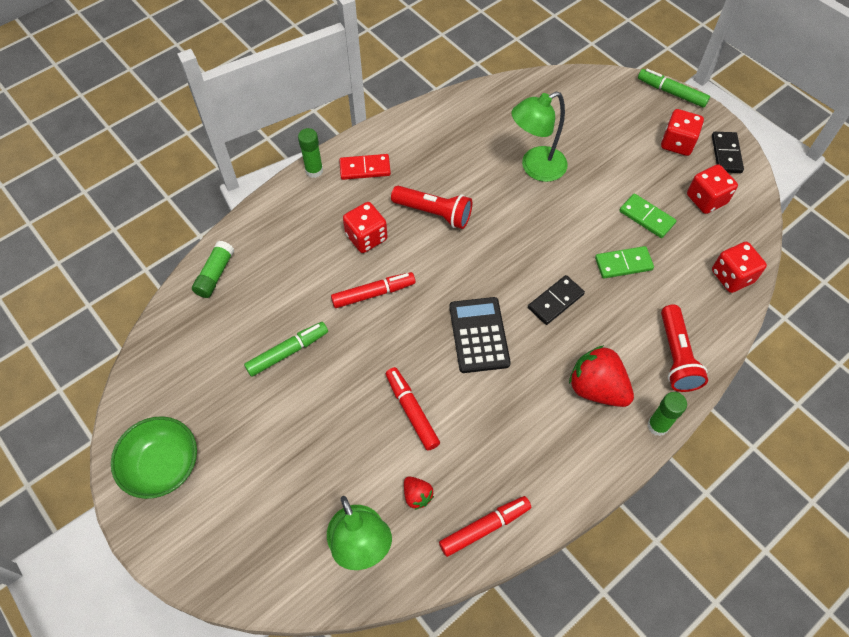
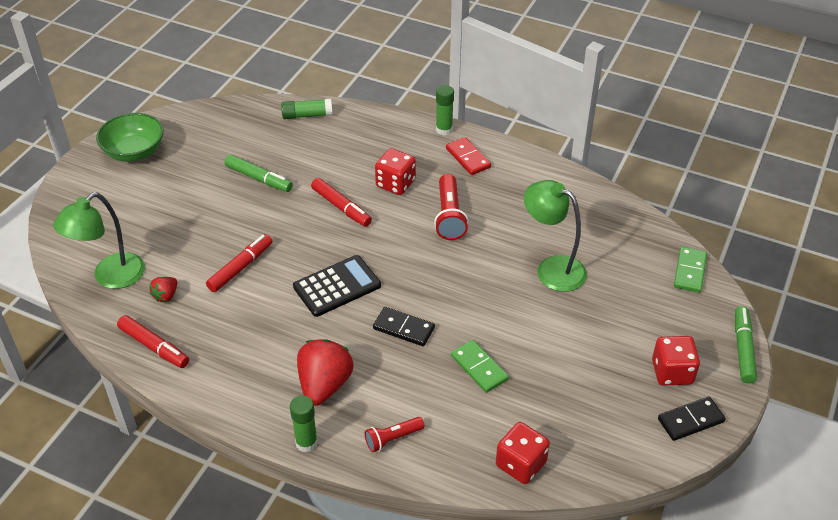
camera: 65 degrees right, 15 degrees down
green domino [619,194,676,238] -> green domino moved to [674,247,707,293]
red flashlight [661,304,708,392] -> red flashlight [365,417,424,452], size x0.62
red dice [687,164,738,214] -> none

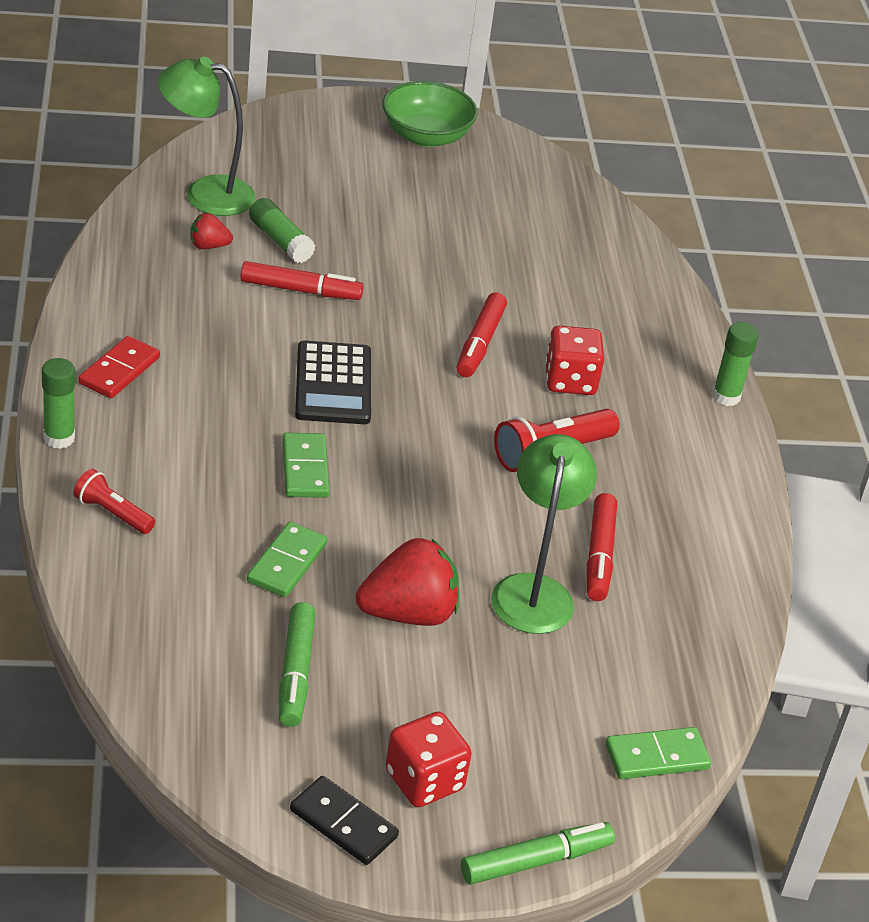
camera: 55 degrees right, 5 degrees down
red marker [117,315,189,368] -> red marker moved to [587,493,617,601]
green marker [225,155,293,192] -> green marker moved to [279,602,315,727]
green glue stick [281,99,332,119] -> green glue stick moved to [249,198,315,263]
black calculator [293,255,381,317] -> black calculator turned 60 degrees clockwise [295,340,371,424]
red strawberry [297,339,353,406] -> red strawberry moved to [356,538,459,626]
black domino [373,307,435,346] -> green domino [283,433,330,498]
red domino [446,137,491,175] -> red domino moved to [79,336,160,398]
red dice [496,422,550,484] -> none

